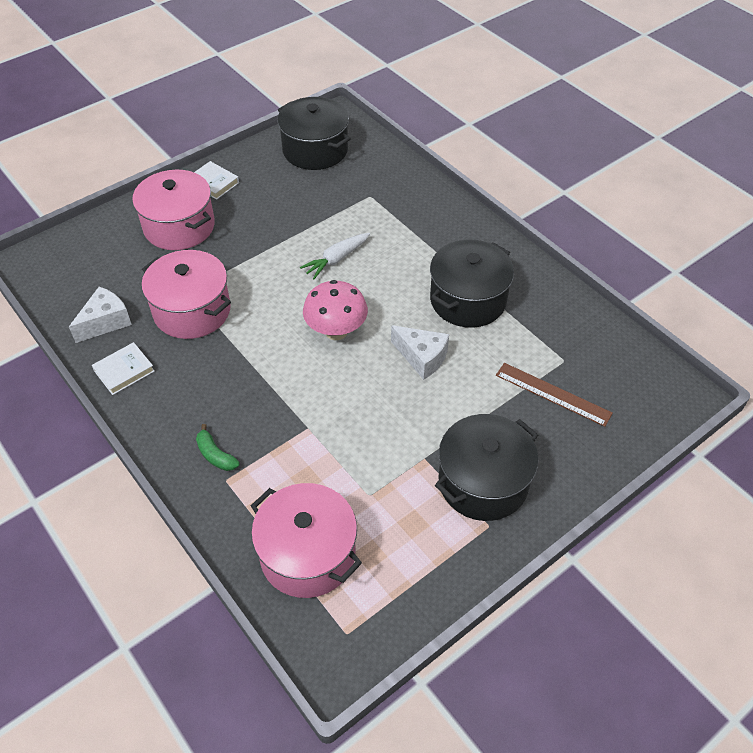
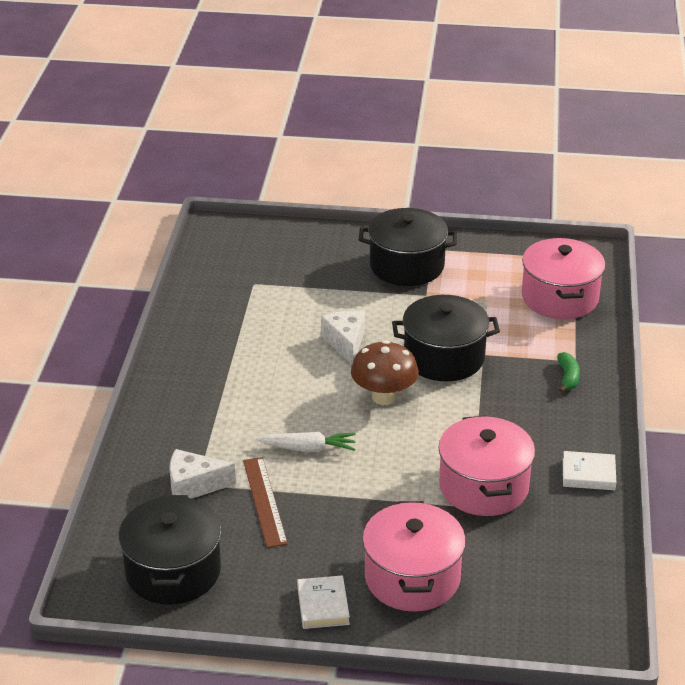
camera: 135 degrees left, 15 degrees down
white cheese [69,287,132,343] -> white cheese moved to [170,449,236,498]
pink mushroom [303,280,368,340] -> brown mushroom [351,340,419,405]
black pot [430,240,514,328] -> black pot moved to [392,295,500,381]
brown ruler [496,363,613,427] -> brown ruler moved to [243,457,288,548]

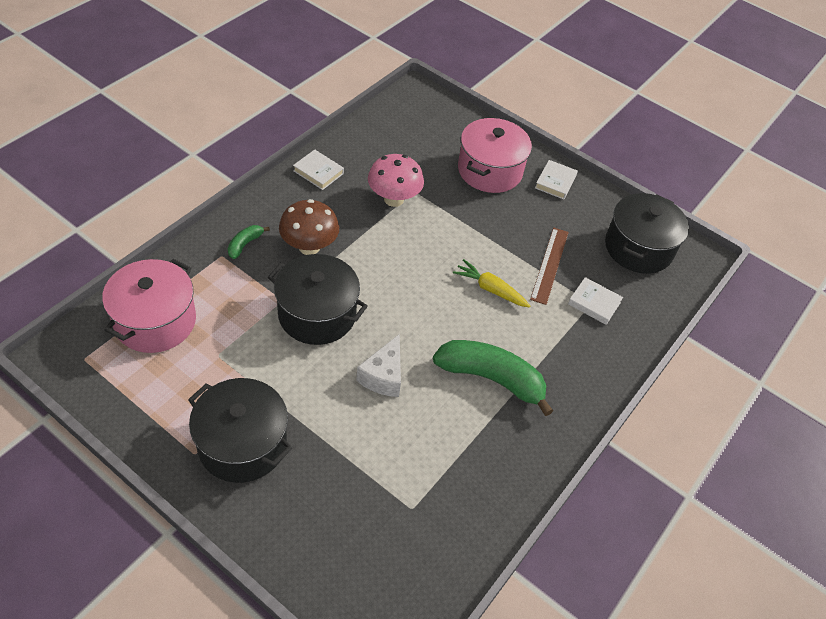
camera: 155 degrees left, 15 degrees up
white cheese [170,449,236,498] -> white book [568,277,623,325]
white carrot [257,432,356,452] -> yellow carrot [453,259,530,307]
brown mushroom [351,340,419,405] -> brown mushroom moved to [279,199,339,255]
pink pot [438,415,535,516] -> pink mushroom [368,154,424,207]
none -> green banana [433,340,553,416]

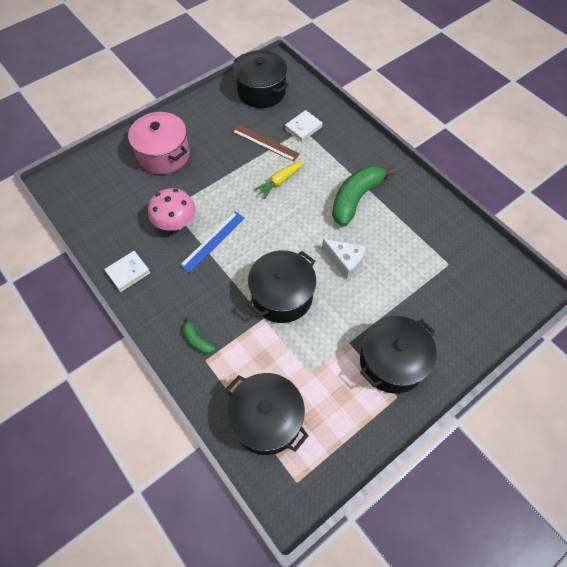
camera: 70 degrees left, 10 degrees up
pink pot [102,259,196,353] -> black pot [225,373,308,455]
brown mushroom [279,199,339,255] -> none
white book [535,160,578,199] -> none
none -> blue ruler [180,211,244,273]

